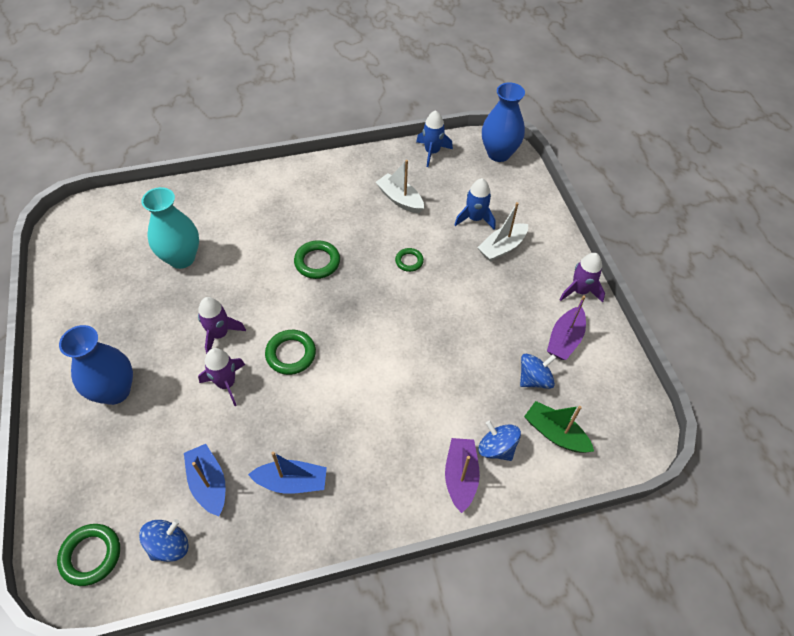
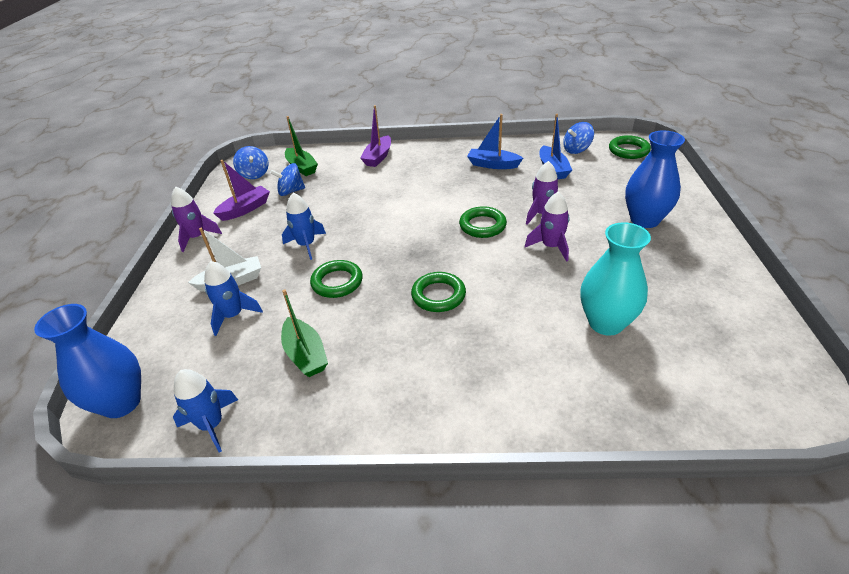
camera: 160 degrees left, 15 degrees down
white boat [376,160,424,213] -> green boat [281,290,328,377]
green ring [395,248,424,272] -> green ring [310,260,363,298], size x1.61
blue spinning top [479,421,521,461] -> blue spinning top moved to [233,146,269,179]
none -> blue rocket [282,193,326,260]

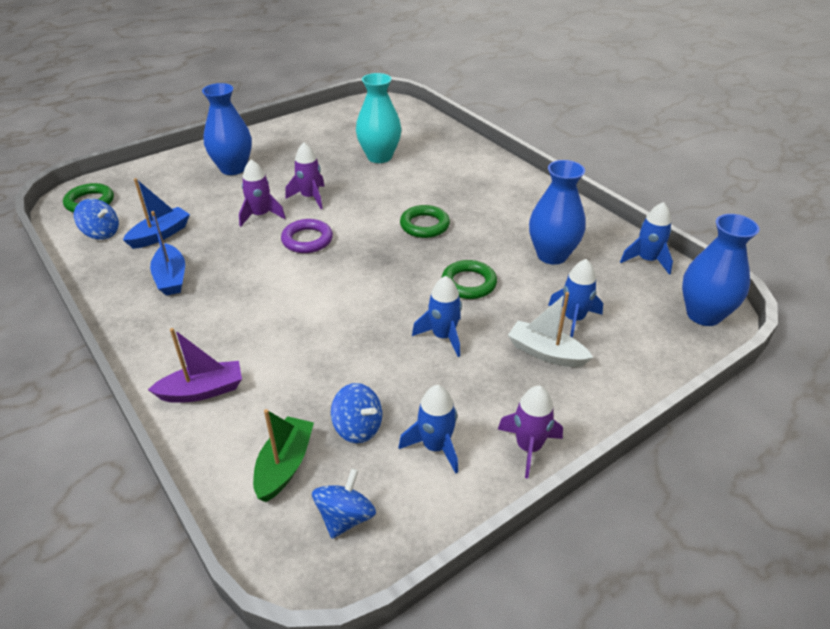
camera: 130 degrees left, 0 degrees up
purple boat [213,160,270,221] -> blue rocket [399,385,458,473]
green boat [281,290,328,377] -> blue vase [529,160,586,265]
green ring [459,206,507,238] -> purple ring [281,219,333,253]

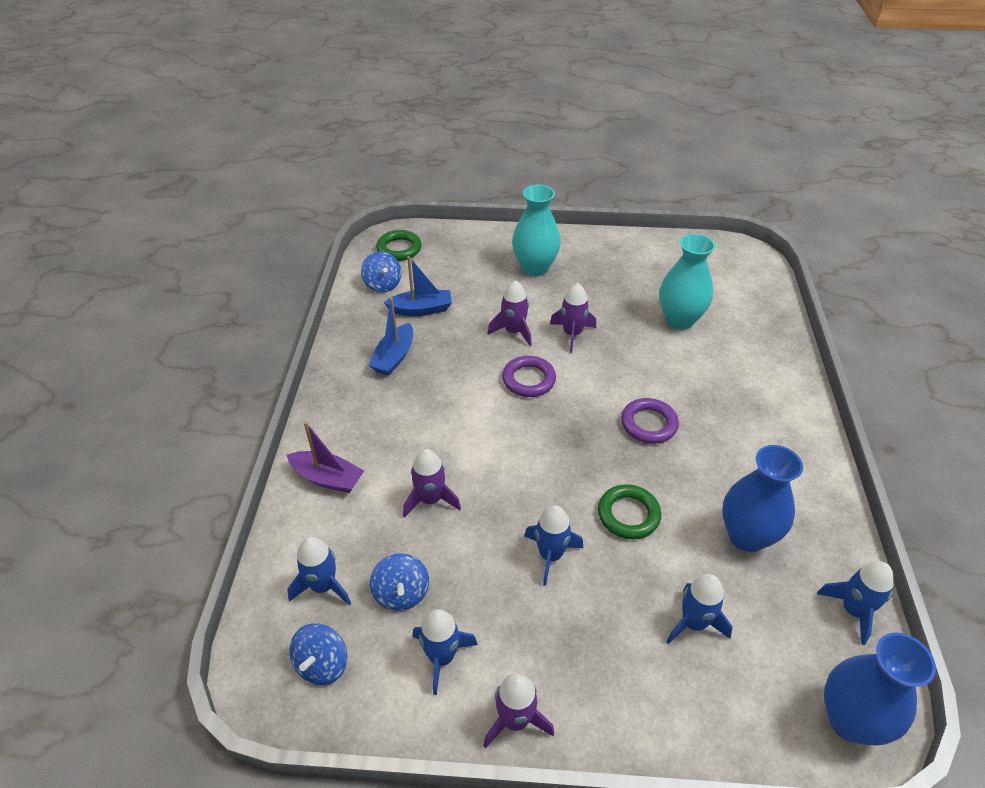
camera: 40 degrees right, 5 degrees up
blue vase [202,83,252,175] -> turquoise vase [512,185,561,276]
green boat [253,409,314,502] -> blue rocket [287,537,351,606]
blue spinning top [312,468,376,539] -> blue spinning top turned 135 degrees clockwise [289,624,347,685]
green ring [400,205,450,238] -> purple ring [621,398,679,444]
white boat [508,292,593,367] -> none
none -> purple rocket [403,449,461,518]

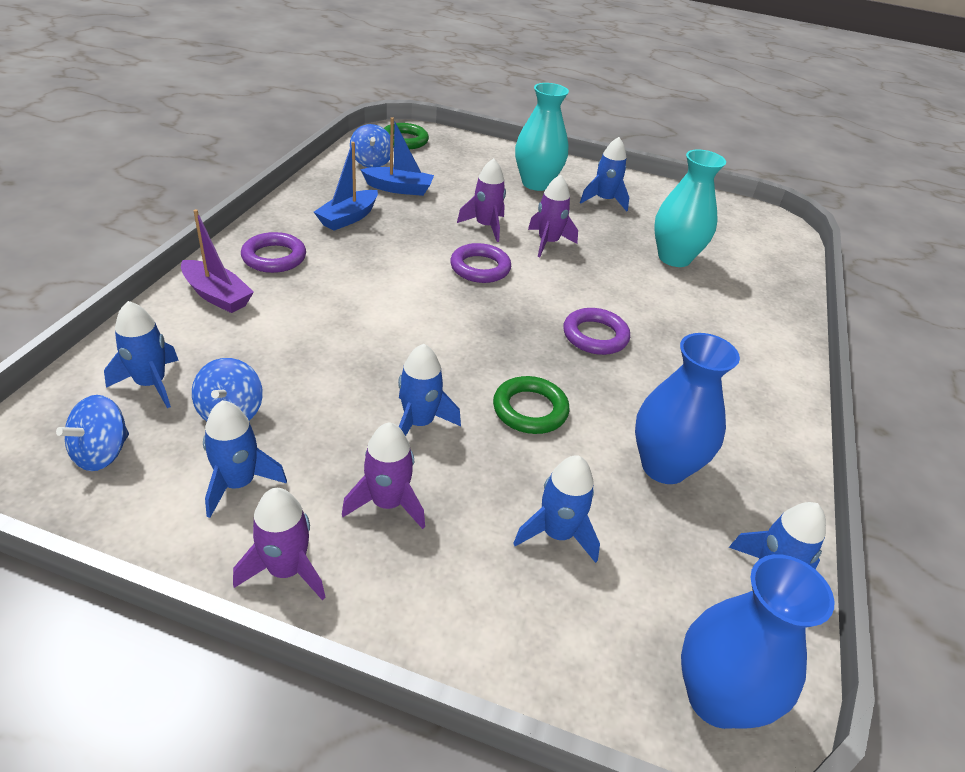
camera: 10 degrees right, 5 degrees down
purple rocket [403,449,461,518] -> purple rocket moved to [342,422,425,529]
none -> purple ring [241,232,306,273]
none -> blue rocket [580,137,629,211]

